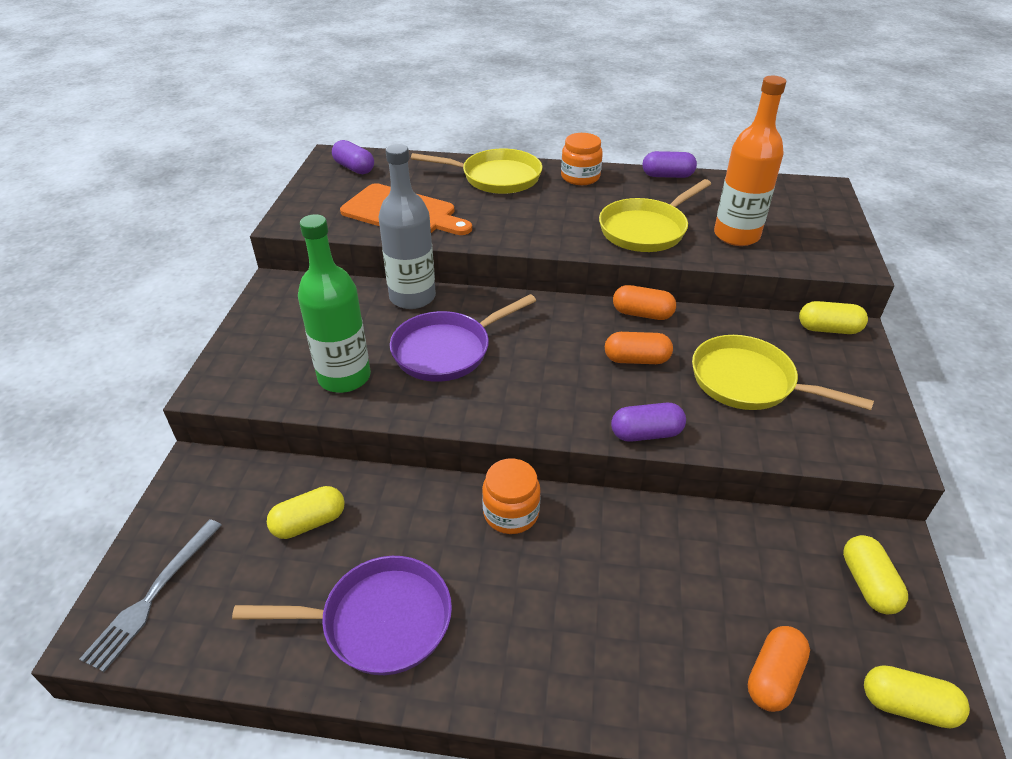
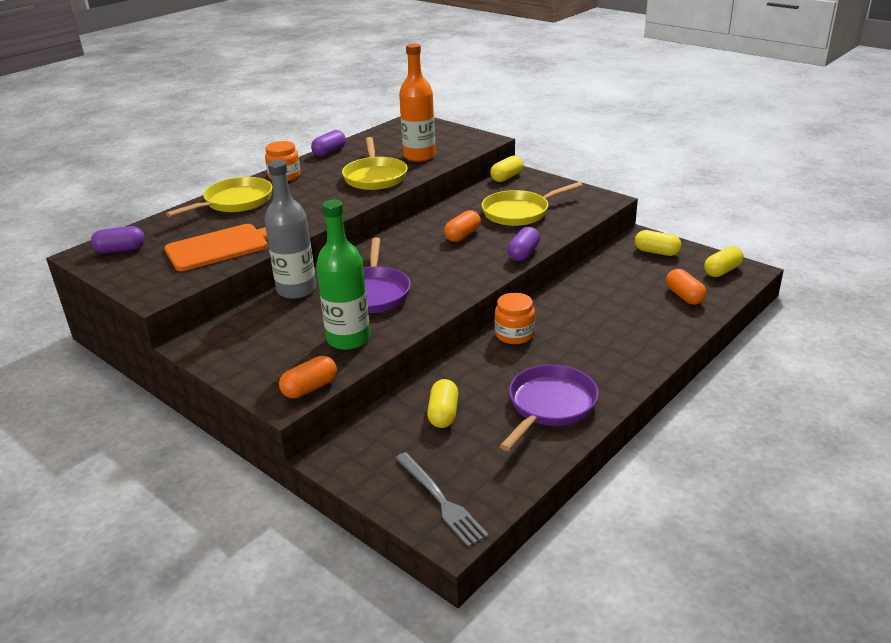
camera: 55 degrees left, 10 degrees down
orange capsule [613,285,676,320] -> orange capsule moved to [279,356,337,398]

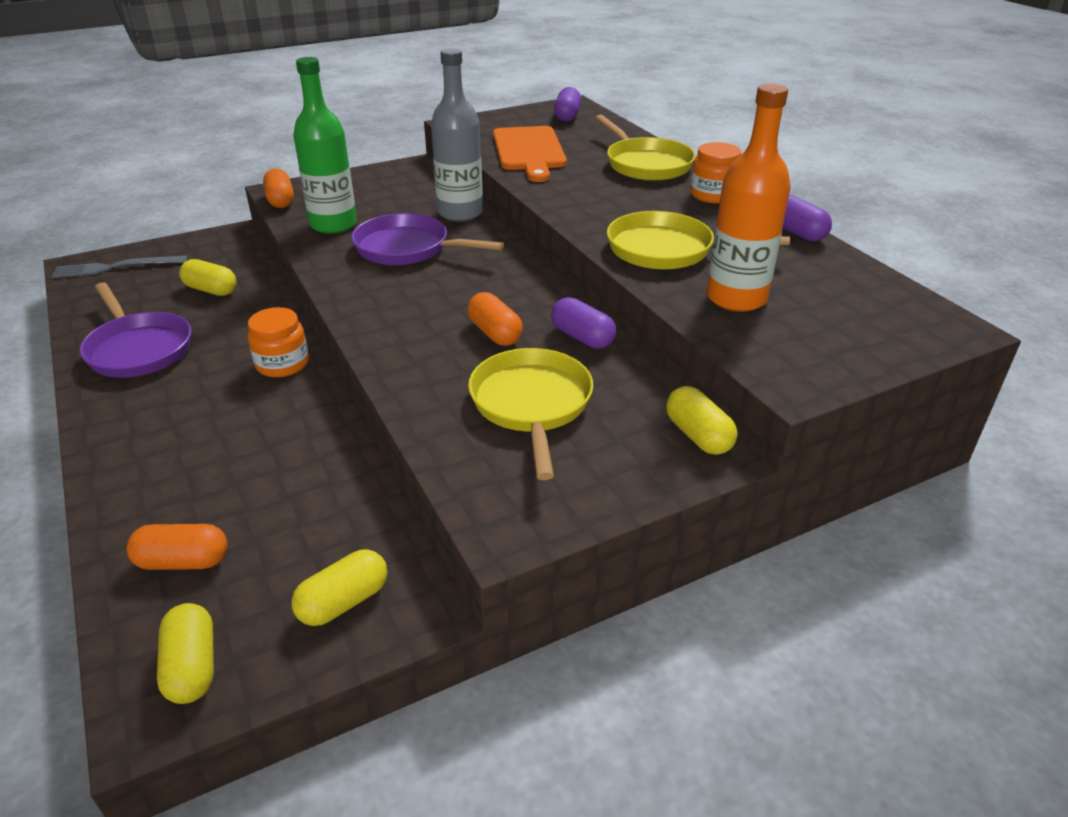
camera: 110 degrees right, 5 degrees up
purple capsule [507,227,540,261] -> purple capsule moved to [551,297,616,349]

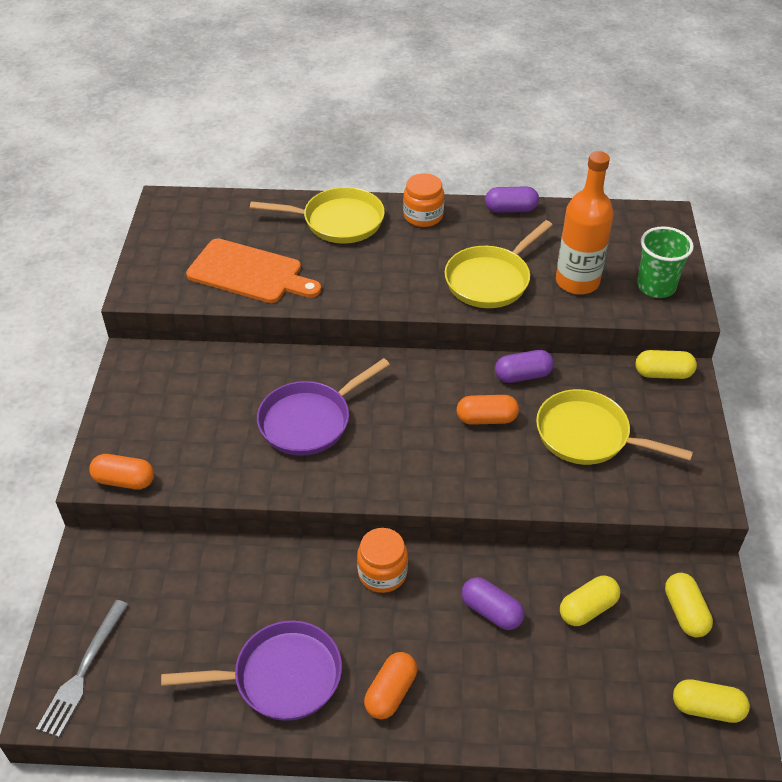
camera: 60 degrees left, 10 degrees up
orange capsule [127,524,228,570] -> orange capsule moved to [364,652,417,719]
yellow capsule [179,259,237,296] -> yellow capsule moved to [560,576,620,626]
green bottle [293,57,357,234] -> none
grey bottle [431,49,483,222] -> none
purple capsule [554,87,581,122] -> purple capsule moved to [462,577,525,630]
none -> green cup [637,226,694,298]

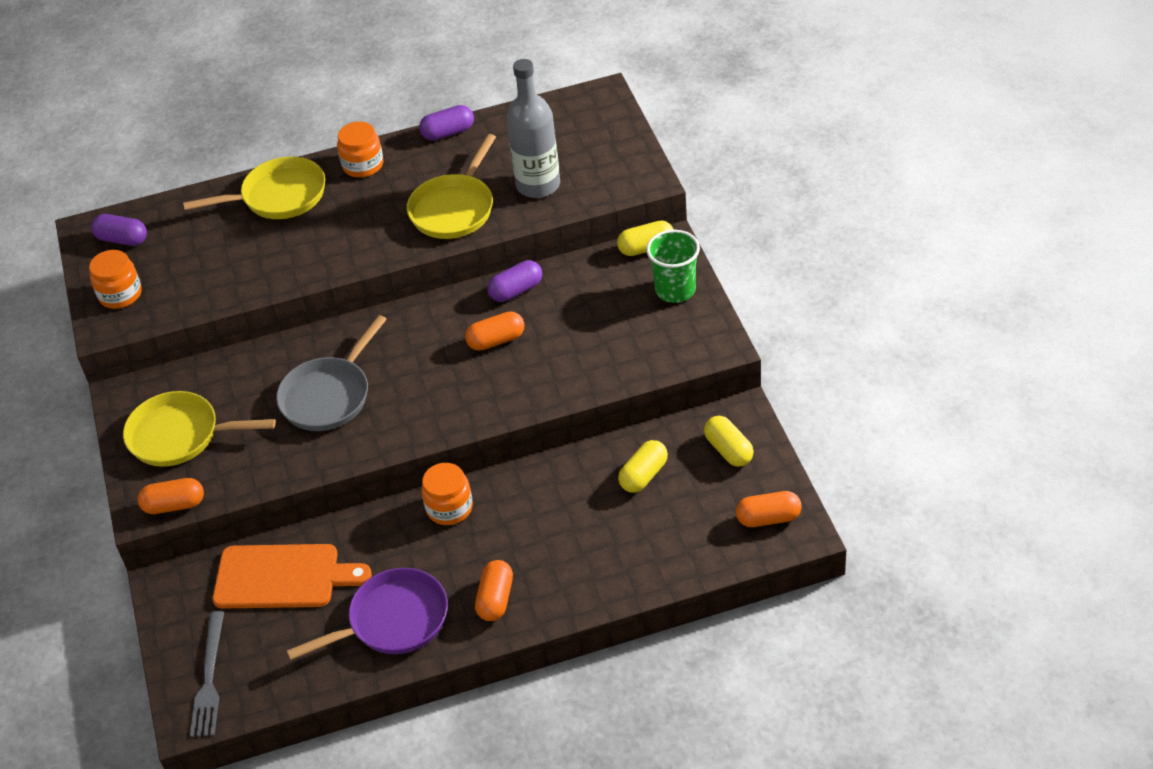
camera: 15 degrees left, 0 degrees up
orange cutting board [186,238,321,303] -> orange cutting board moved to [213,544,372,609]
purple pan [257,358,390,456] -> grey pan [276,315,387,431]
purple capsule [462,577,525,630] -> purple capsule moved to [91,214,147,246]
yellow pan [536,389,693,465] -> yellow pan moved to [123,391,276,467]
orange bottle [556,151,613,295] -> grey bottle [507,59,560,198]
green cup [637,226,694,298] -> green cup moved to [646,230,700,303]
yellow capsule [673,679,750,723] -> orange capsule [736,491,802,527]
none -> orange jar [89,250,142,309]

